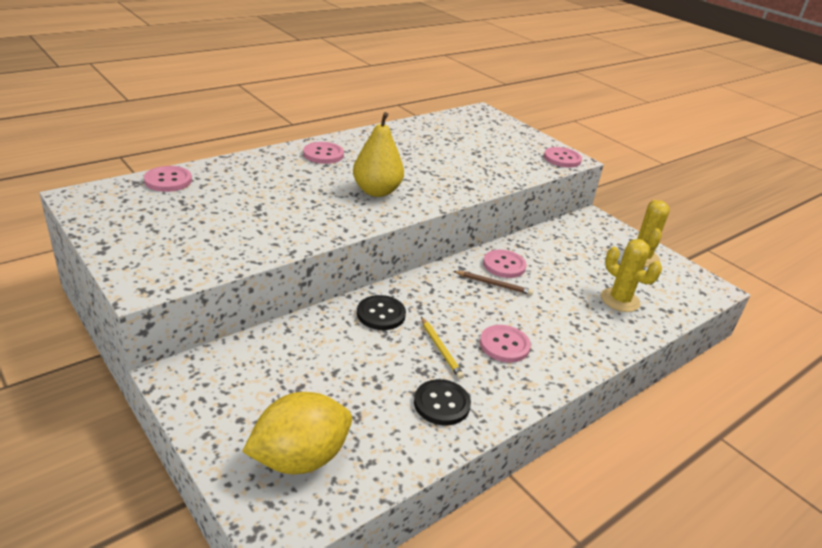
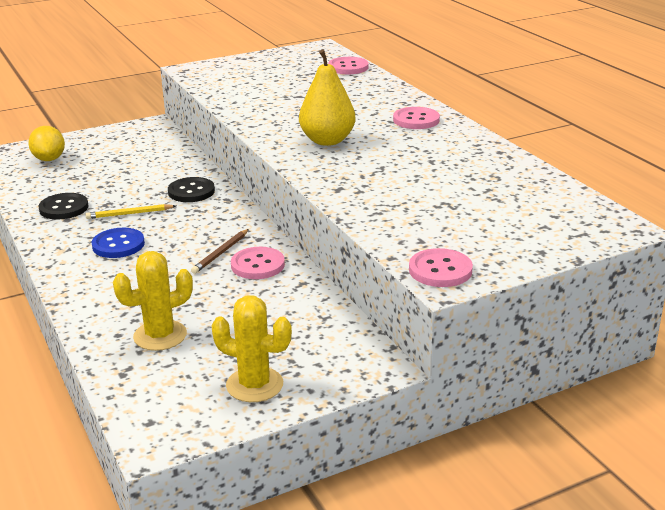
camera: 105 degrees right, 5 degrees down
yellow lemon [242,392,352,474] -> yellow lemon [28,126,65,161], size x0.66
pink button [480,325,531,363] -> blue button [91,228,145,258]

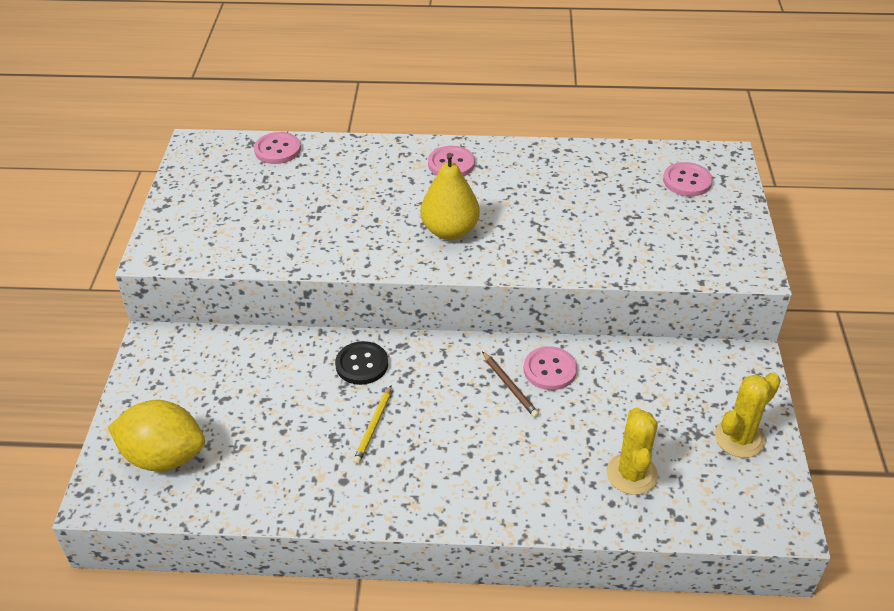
camera: 60 degrees left, 15 degrees up
yellow lemon [28,126,65,161] -> yellow lemon [108,400,205,471], size x1.52
black button [38,193,89,220] -> none
blue button [91,228,145,258] -> none
pink button [409,248,473,287] -> pink button moved to [663,162,713,196]

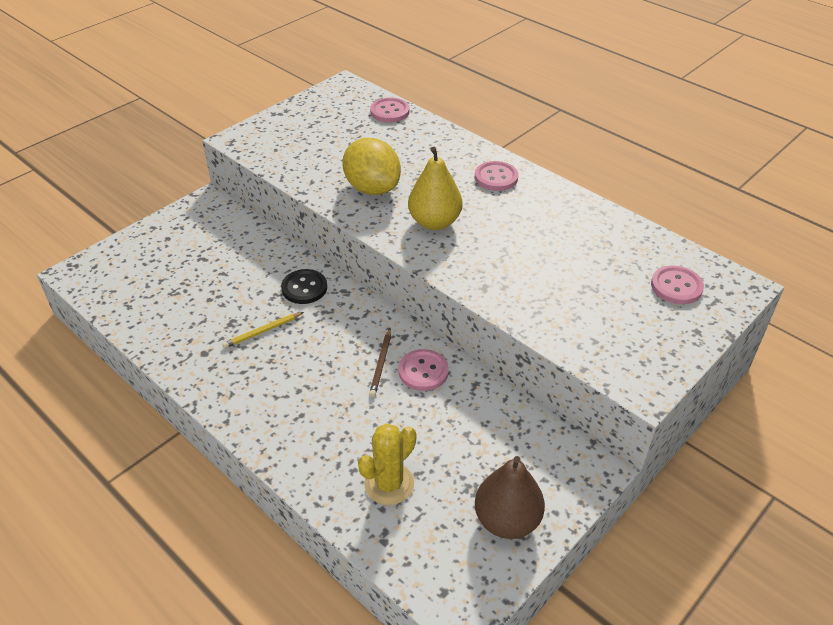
camera: 40 degrees right, 0 degrees up
yellow lemon [108,400,205,471] -> yellow lemon moved to [342,138,401,195]
yellow cactus [715,372,781,458] -> brown pear [475,456,545,539]

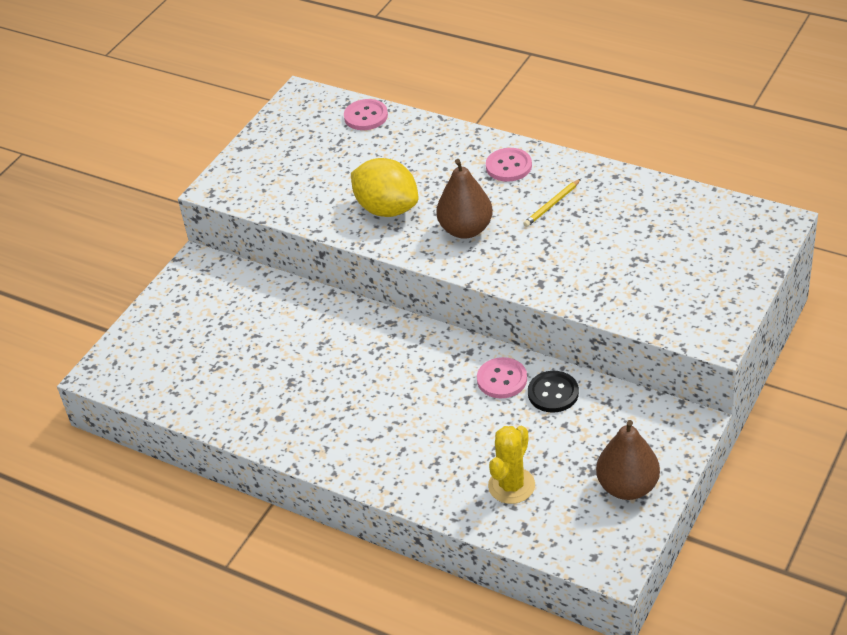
camera: 10 degrees left, 0 degrees up
yellow pencil [222,312,304,348] -> yellow pencil moved to [523,179,581,227]
black button [281,269,327,304] -> black button moved to [528,371,579,413]
brown pencil [369,328,391,397] -> none
yellow pear [408,147,462,230] -> brown pear [436,159,493,239]
pink button [651,266,704,304] -> none

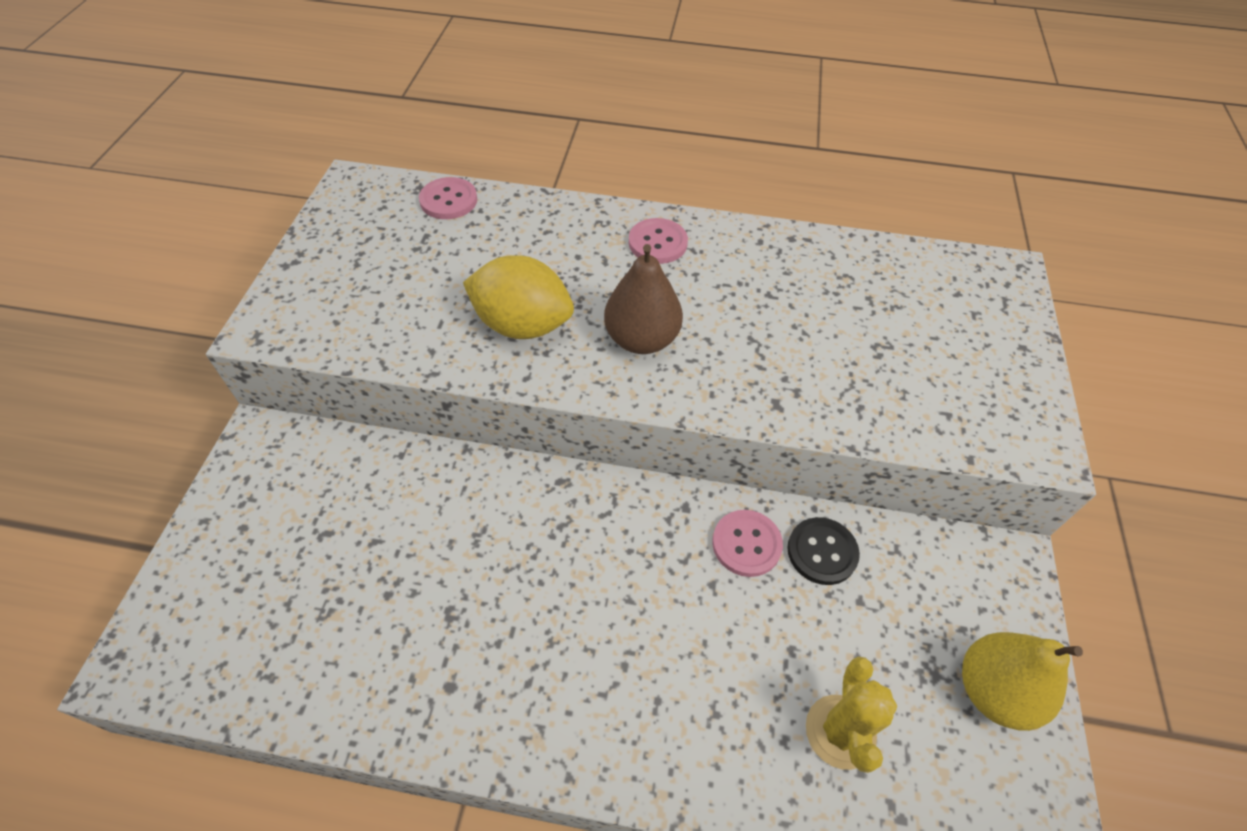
camera: 25 degrees left, 10 degrees up
yellow pencil [523,179,581,227] -> none
brown pear [596,420,660,500] -> yellow pear [962,632,1083,731]

